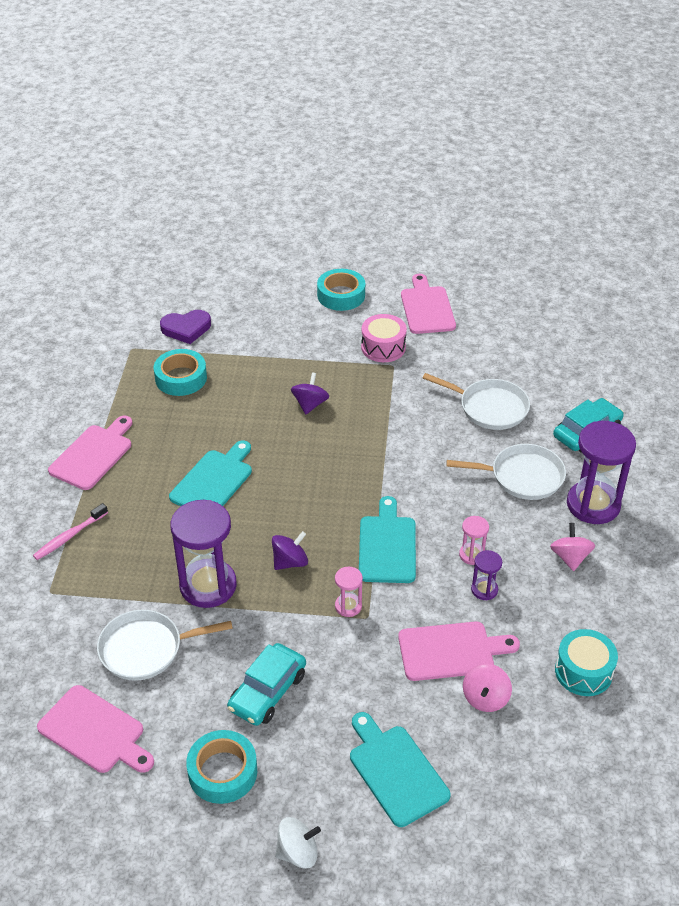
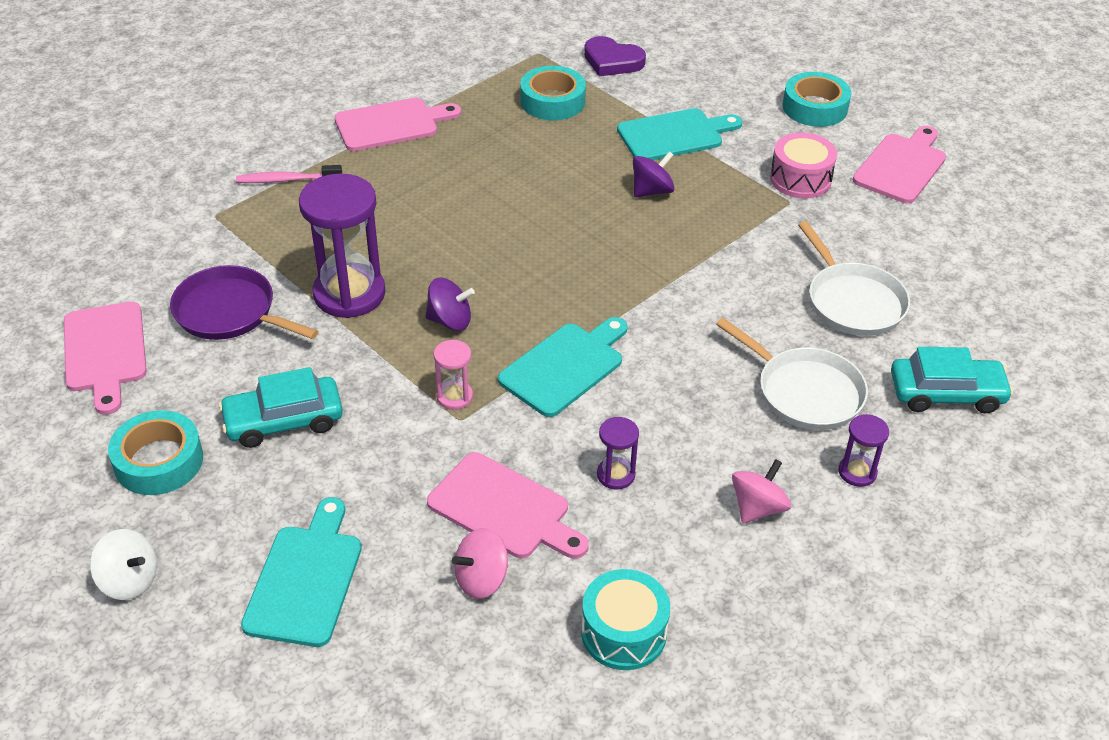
camera: 40 degrees right, 0 degrees up
white pan [97,610,233,681] -> purple pan [170,265,318,340]
turquoise cutting board [169,440,252,506] -> turquoise cutting board moved to [617,108,742,160]
pink hourglass [459,516,489,565] -> none
purple hourglass [567,421,636,524] -> purple hourglass [839,414,889,487], size x0.47

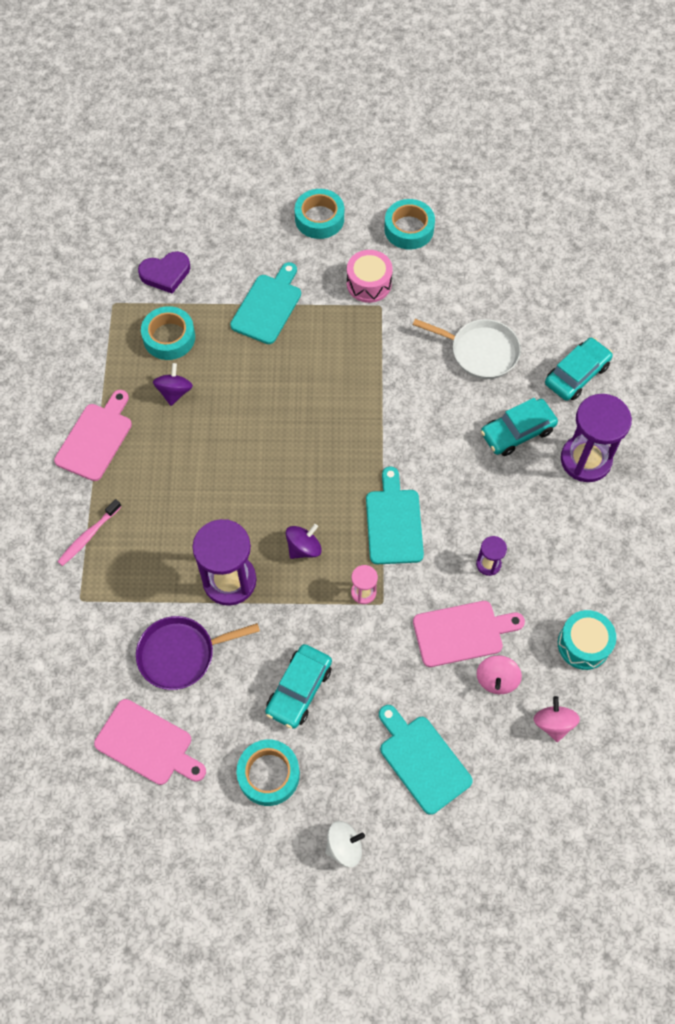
camera: 45 degrees left, 20 degrees up
purple spinning top [633,151,675,198] -> purple spinning top moved to [153,363,193,406]
white pan [716,318,868,430] -> turquoise car [481,398,558,456]
pink spinning top [732,459,791,524] -> pink spinning top moved to [534,696,580,742]
purple hourglass [839,414,889,487] -> purple hourglass [561,394,632,482], size x2.12
pink cutting board [853,126,946,203] -> turquoise tape [384,199,435,249]

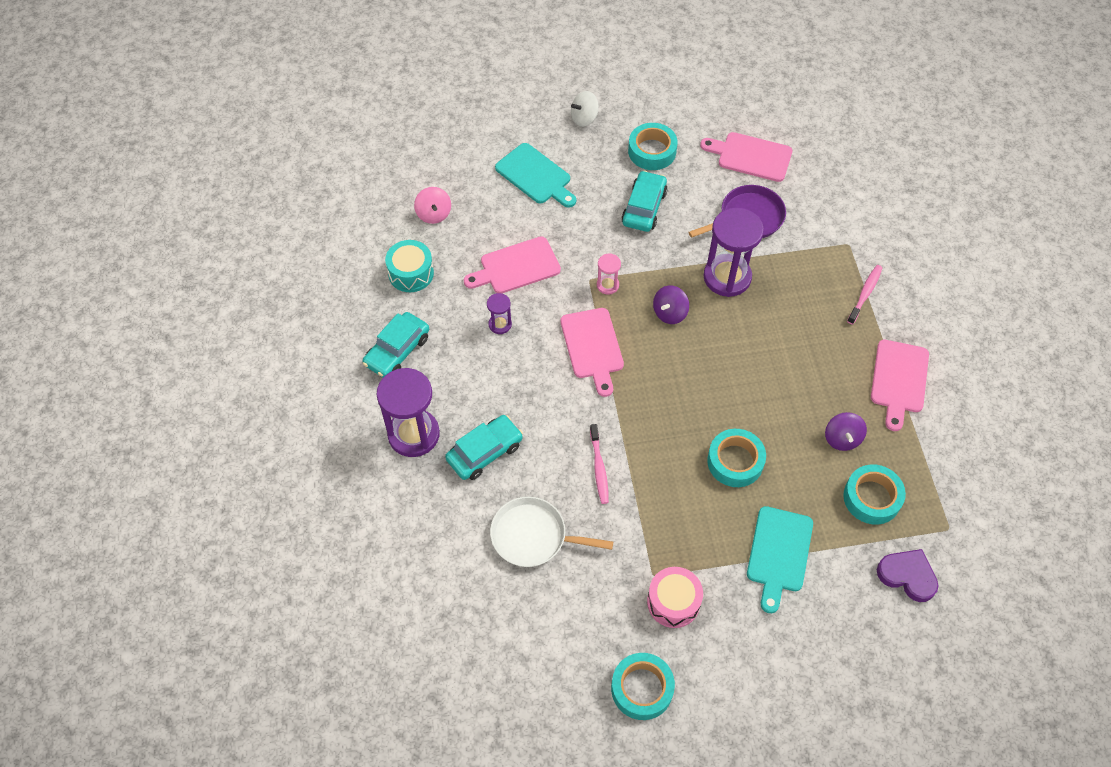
camera: 170 degrees right, 5 degrees down
purple heart [138,251,190,294] -> purple heart turned 60 degrees clockwise [877,549,938,602]
turquoise tape [295,189,344,239] -> turquoise tape moved to [707,429,766,487]
turquoise cutting board [366,466,424,564] -> pink cutting board [560,308,624,397]
pink spinning top [477,655,522,694] -> none
turquoise car [545,338,613,401] -> turquoise car moved to [363,312,429,377]
none -> pink toothbrush [590,424,609,504]

